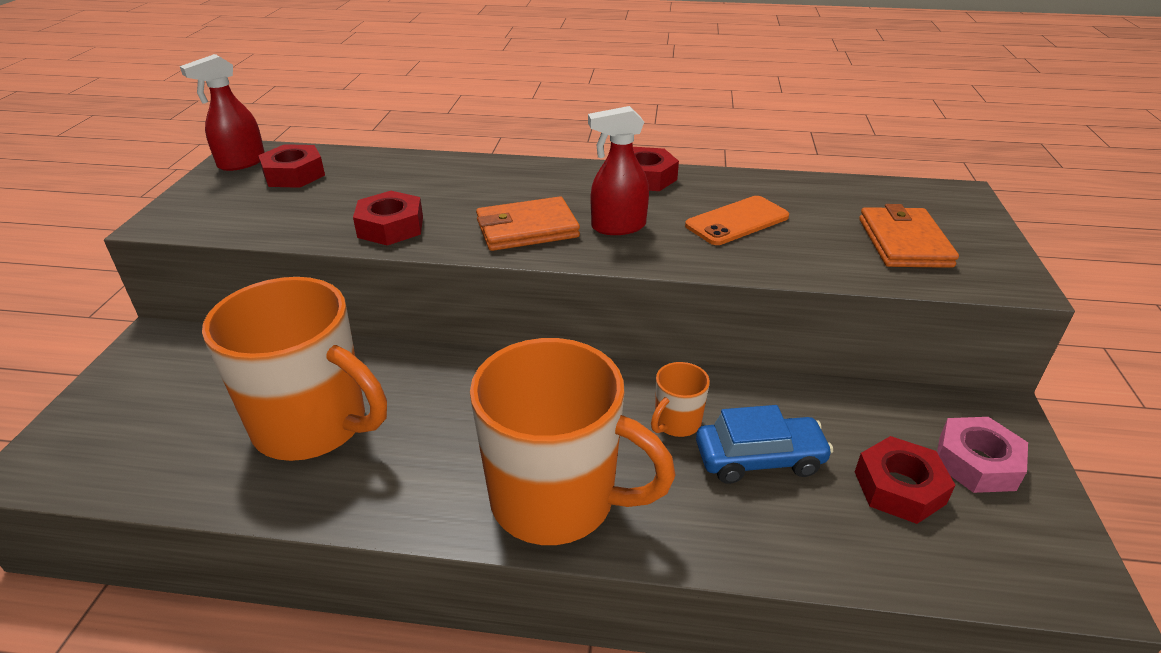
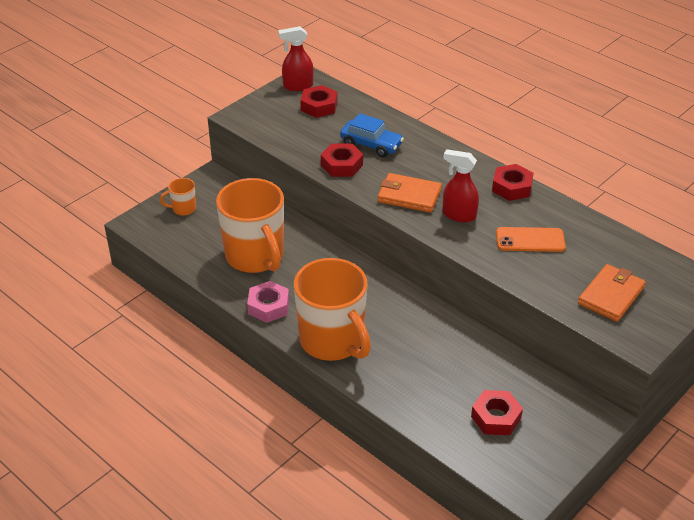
camera: 35 degrees right, 5 degrees up
orange mug [651,362,710,437] -> orange mug moved to [160,178,196,215]
blue car [696,405,833,484] -> blue car moved to [340,113,404,157]
pink nut [937,417,1028,493] -> pink nut moved to [247,281,289,323]

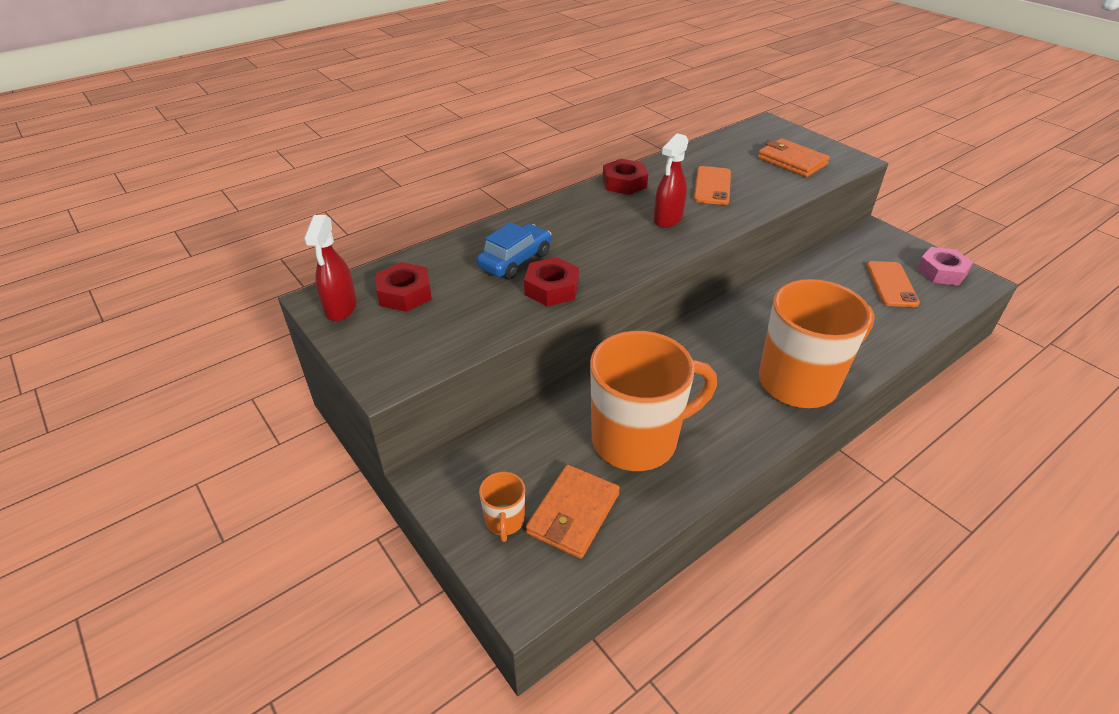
camera: 80 degrees left, 0 degrees up
pink nut [247,281,289,323] -> pink nut moved to [917,247,973,286]
orange wallet [378,173,442,213] -> orange wallet moved to [526,464,620,559]
red nut [471,390,523,435] -> orange phone [866,261,920,307]

